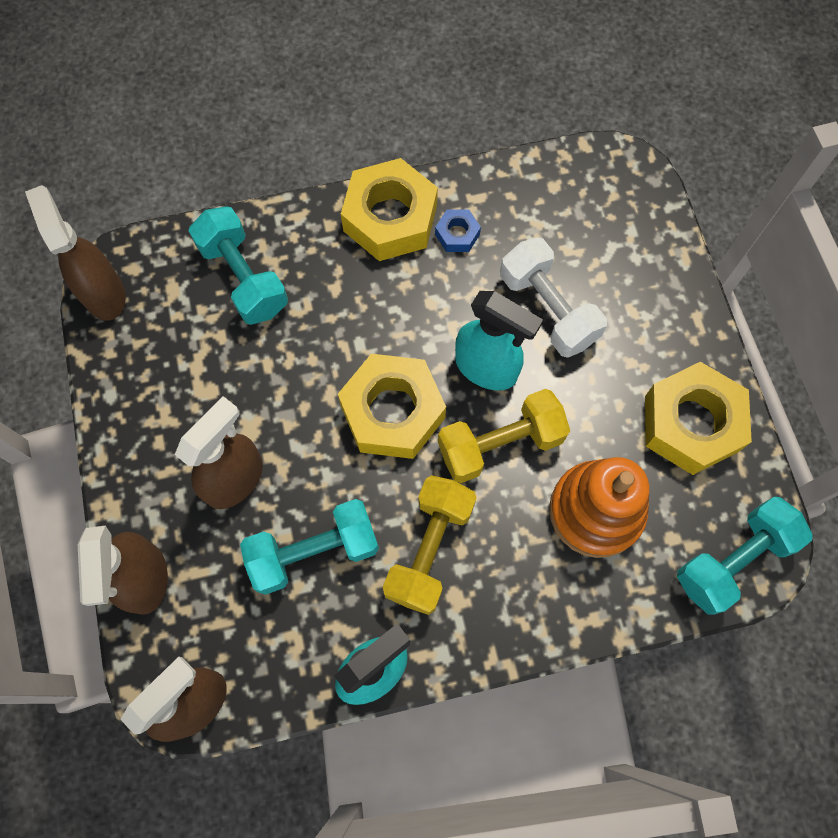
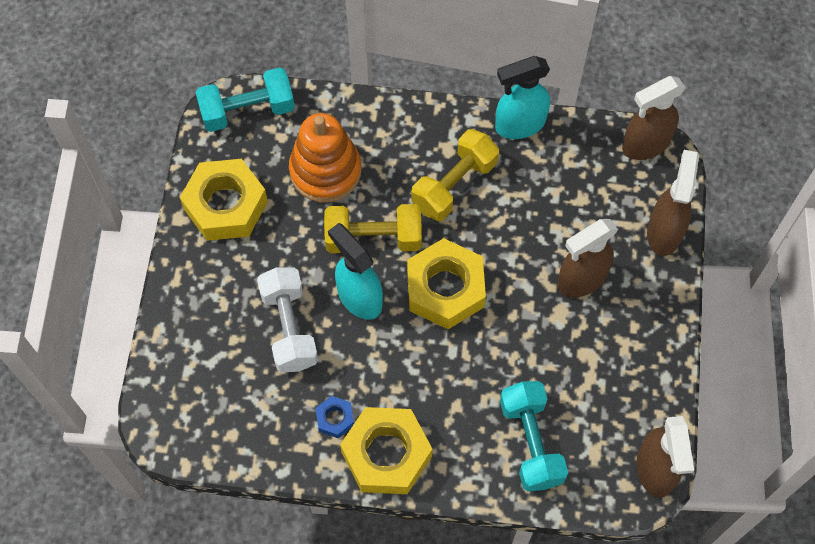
camera: 160 degrees left, 5 degrees down
turquoise dumbbell [240,499,379,595] -> none

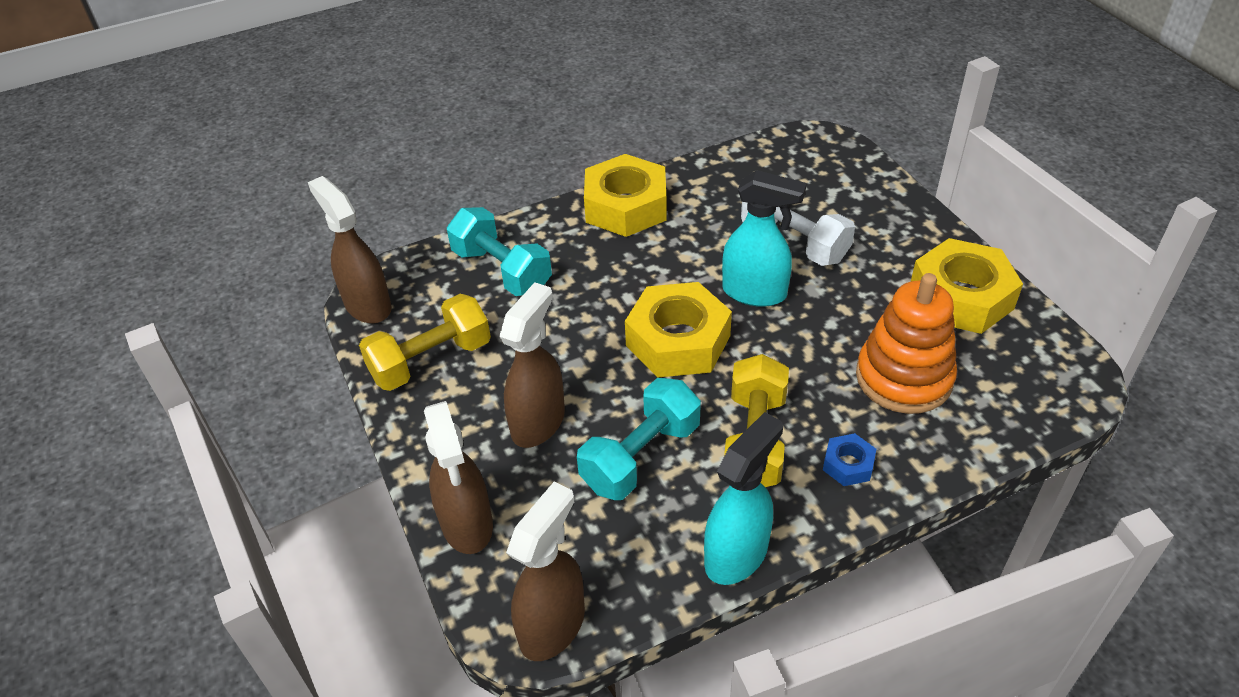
camera: 150 degrees right, 20 degrees down
turquoise dumbbell [196,67,295,132] -> turquoise dumbbell moved to [577,378,701,500]
blue nut [315,396,354,438] -> blue nut moved to [823,433,876,486]
yellow dumbbell [324,204,422,253] -> yellow dumbbell moved to [359,294,491,391]

